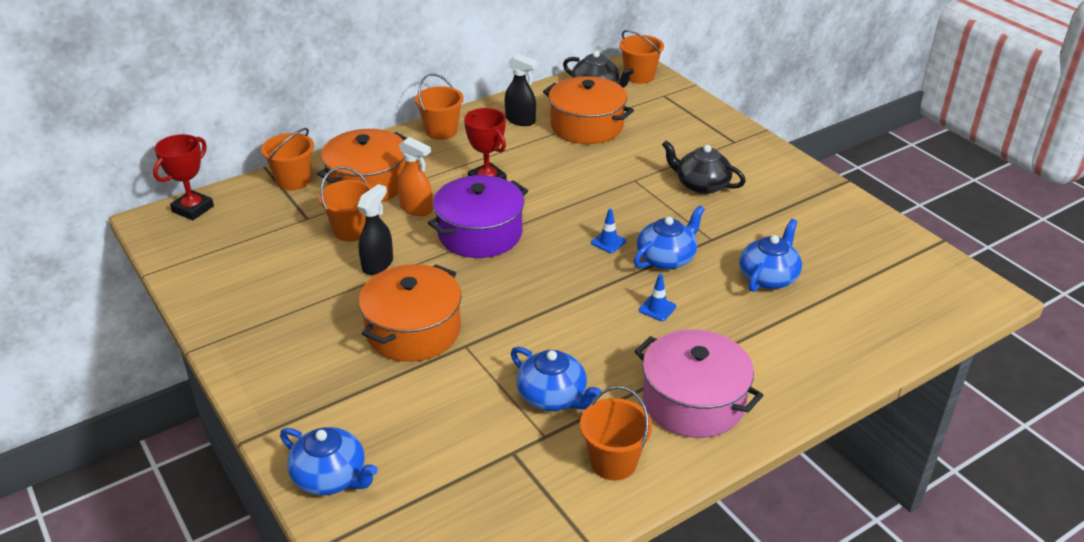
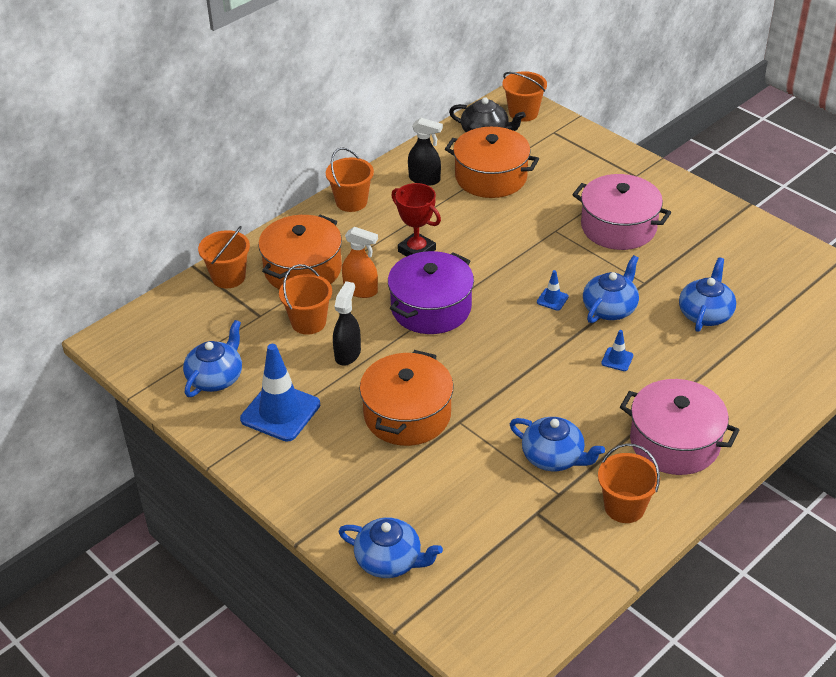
camera: 10 degrees left, 5 degrees up
red trophy [153,134,214,220] -> none
black teapot [662,141,746,194] -> pink pot [572,174,671,250]
none -> blue teapot [183,320,242,397]
none -> blue traffic cone [240,344,320,442]

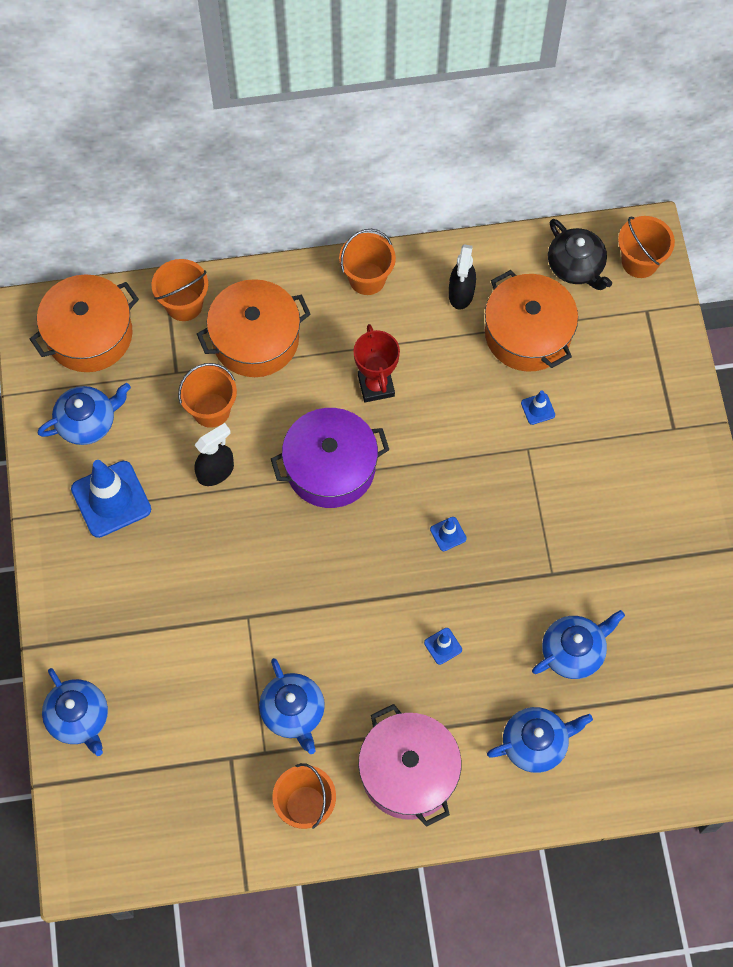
camera: 35 degrees right, 25 degrees up
orange spray bottle [342,227,378,298] -> none
orange pot [360,350,454,446] -> orange pot moved to [30,274,139,372]
black spray bottle [408,118,443,186] -> black spray bottle turned 45 degrees clockwise [449,244,476,309]
pink pot [572,174,671,250] -> none
blue teapot [583,255,639,323] -> blue teapot moved to [487,707,593,773]
none -> blue traffic cone [521,390,555,425]

